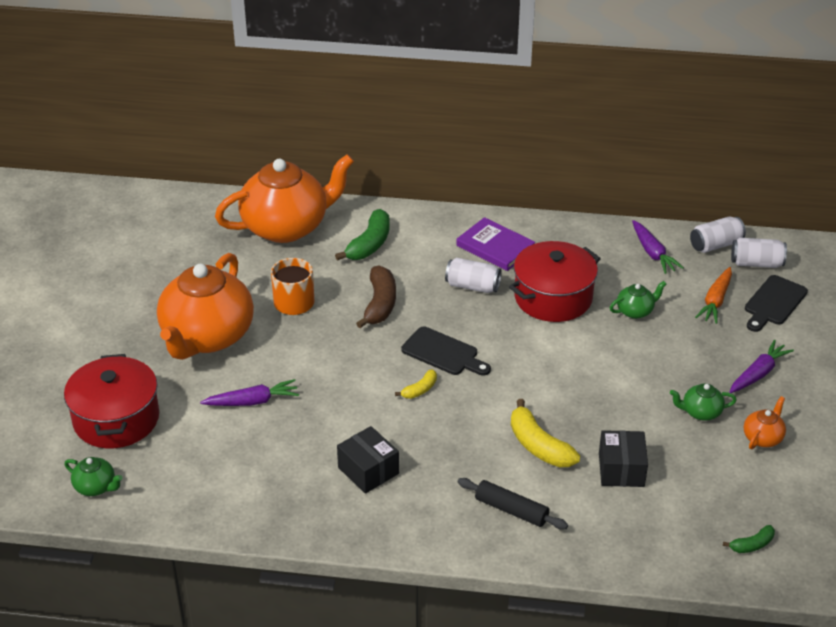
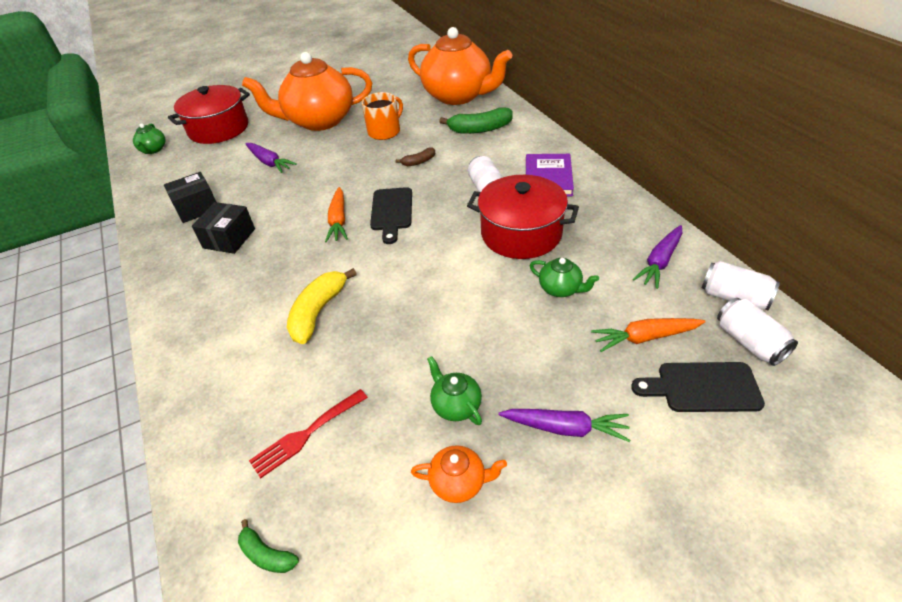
camera: 60 degrees right, 5 degrees up
brown banana [356,265,396,328] -> brown banana [396,147,435,166], size x0.54
yellow banana [395,369,437,399] -> orange carrot [325,187,348,242]
black rolling pin [458,478,568,530] -> none
black box [599,430,648,487] -> black box moved to [164,172,216,223]
none -> red fork [249,389,368,479]

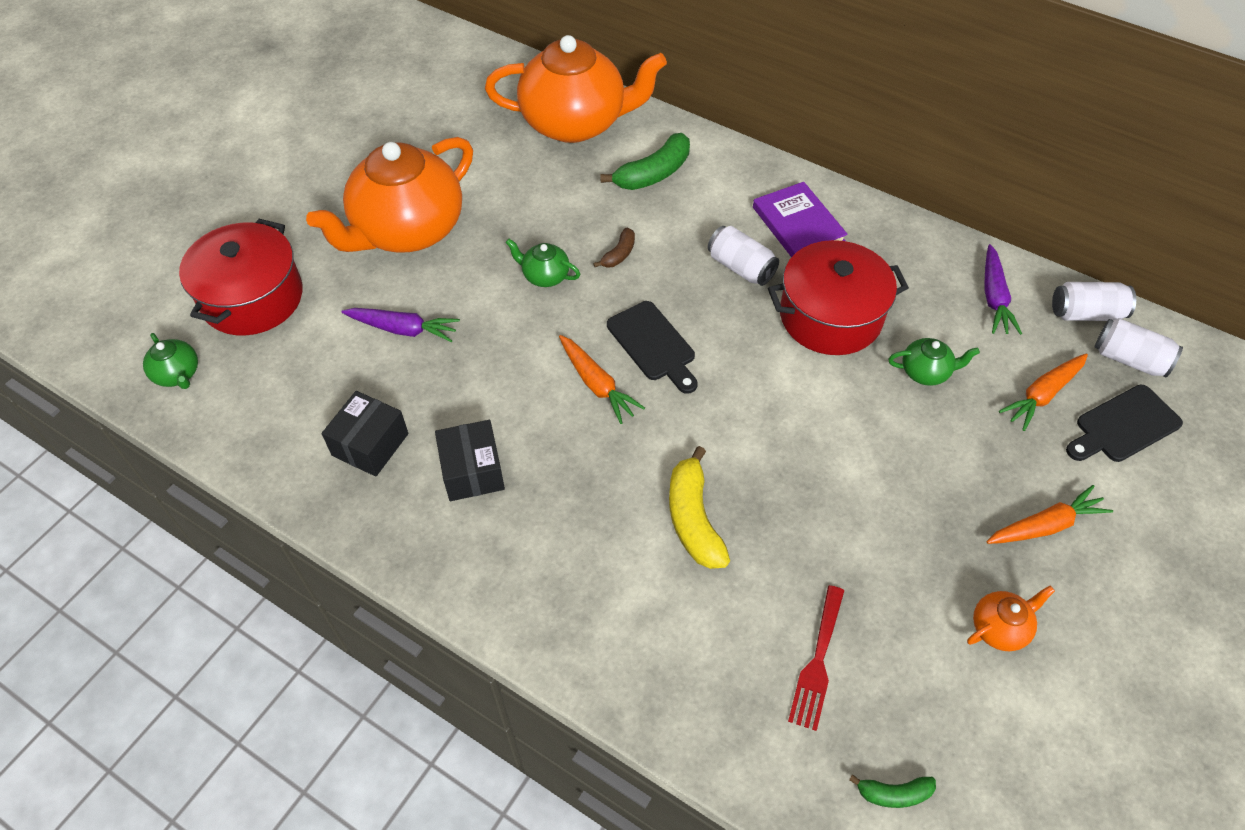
camera: 35 degrees left, 10 degrees up
orange mug [362,92,403,140] -> none
green teapot [427,356,482,425] -> green teapot moved to [506,239,580,287]
purple carrot [499,409,630,442] -> orange carrot [986,485,1113,544]

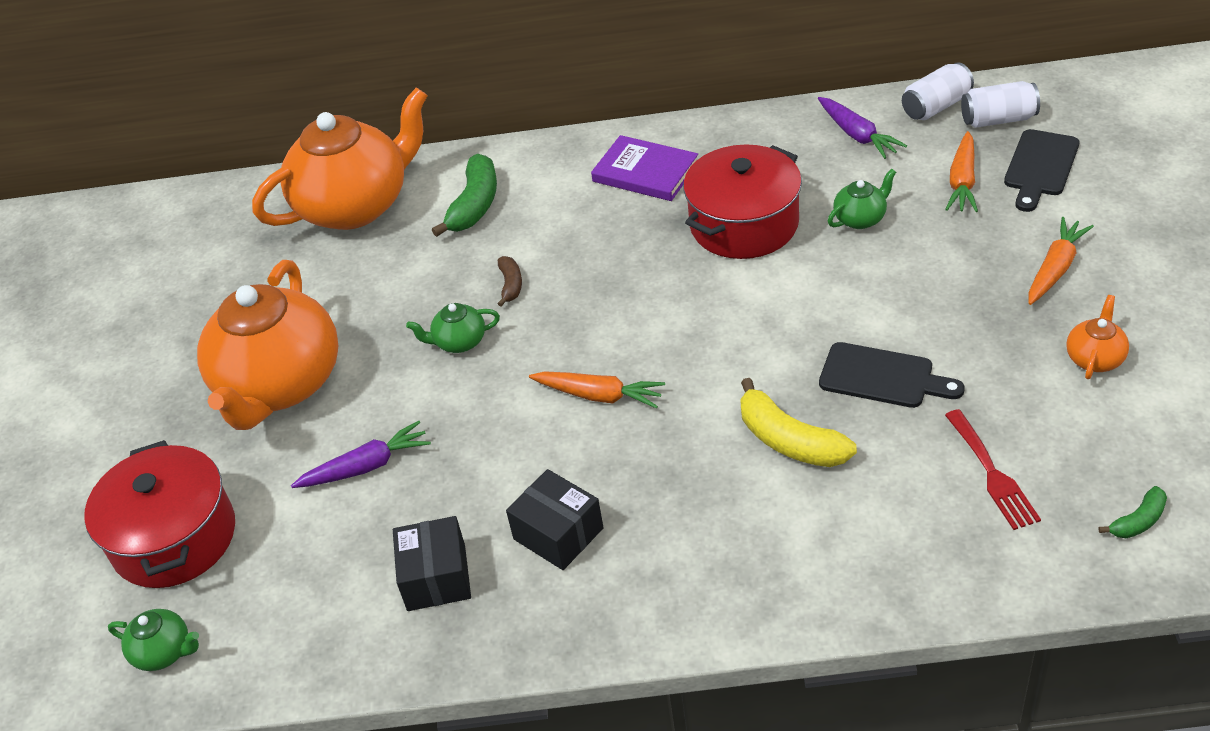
camera: 30 degrees left, 10 degrees down
black cutting board [607,301,698,394] -> black cutting board moved to [819,342,965,408]
white can [708,226,779,286] -> none

